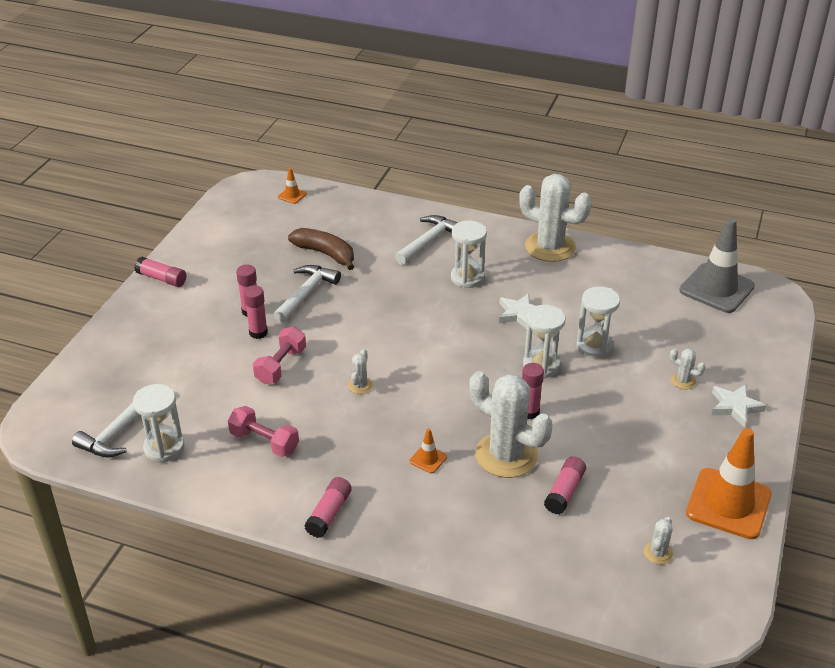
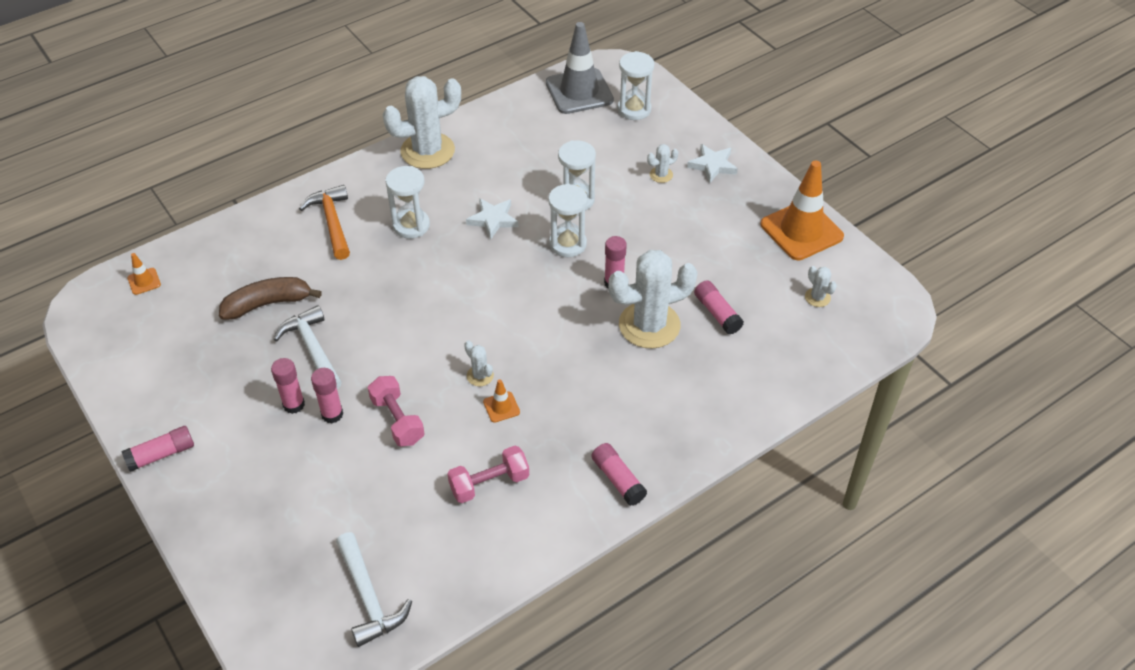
camera: 55 degrees left, 10 degrees up
white hourglass [133,384,185,463] -> white hourglass moved to [617,51,654,120]
white hammer [395,215,457,265] -> orange hammer [299,185,350,260]
orange traffic cone [410,429,447,473] -> orange traffic cone moved to [483,379,520,423]

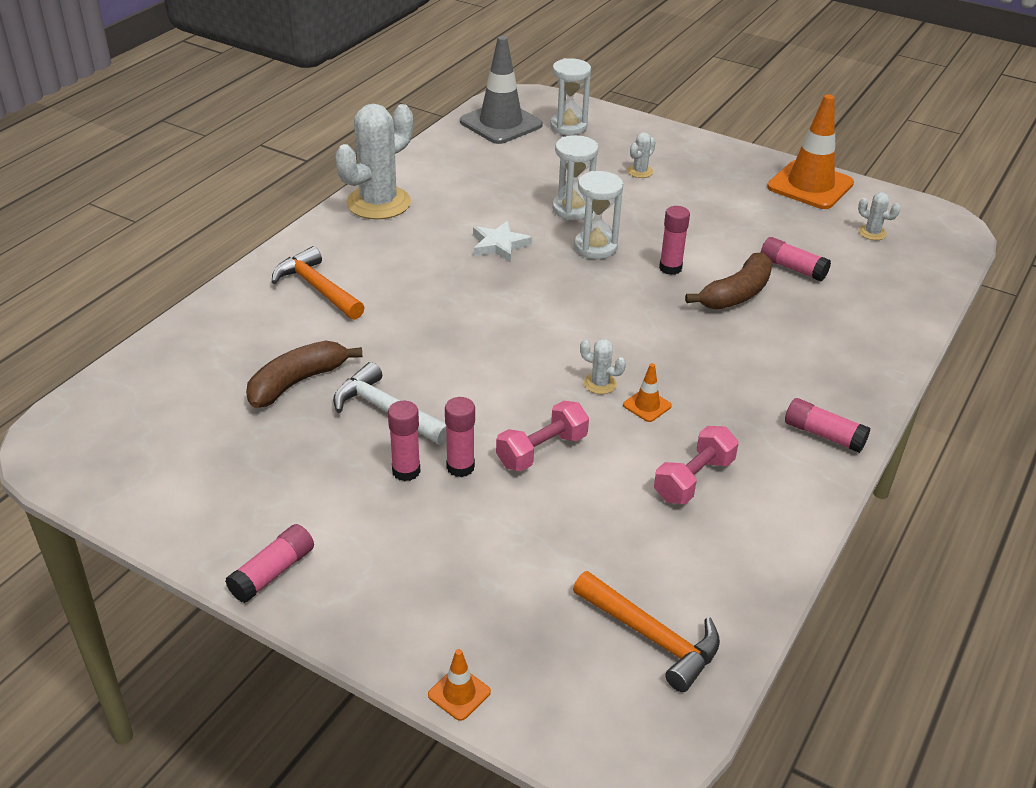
camera: 25 degrees left, 10 degrees down
orange traffic cone [127,253,161,295] -> orange traffic cone moved to [428,649,491,721]
white hammer [336,532,412,647] -> orange hammer [573,571,720,692]
pink dumbbell [368,376,425,446] -> pink dumbbell turned 75 degrees counterclockwise [496,401,589,471]
white hourglass [385,166,430,238] -> none
white cactus [608,250,698,348] -> brown banana [685,252,773,309]
white star [687,144,738,183] -> none

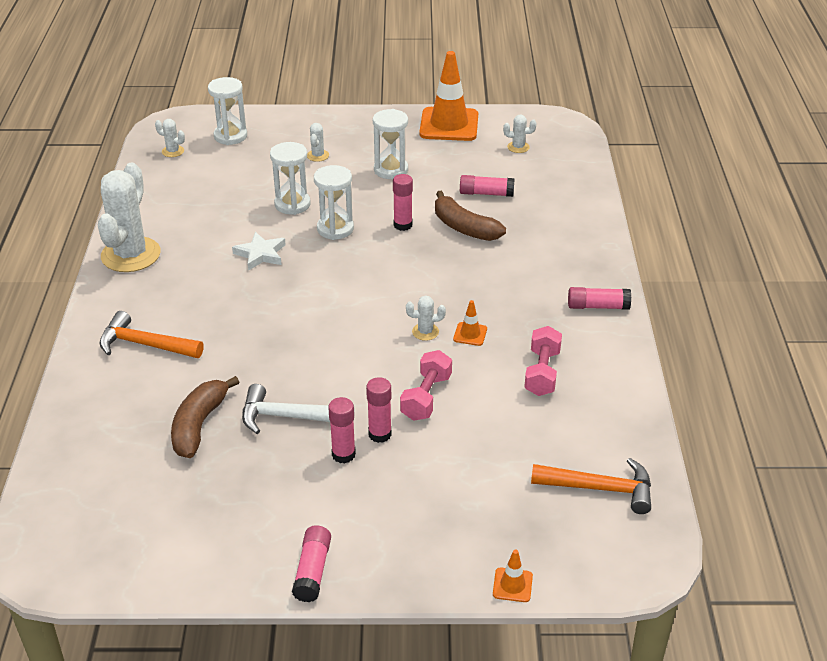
camera: 30 degrees left, 0 degrees up
grey traffic cone [460,36,543,144] -> white cactus [155,119,185,157]
brown banana [685,252,773,309] -> brown banana turned 120 degrees clockwise [435,191,506,241]
none -> white hourglass [373,109,408,179]

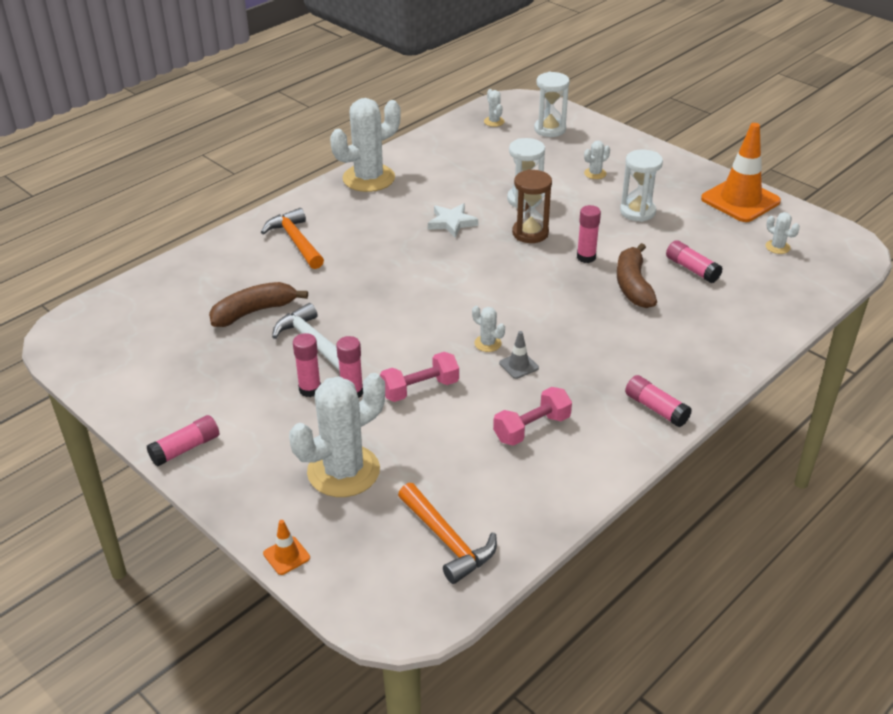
camera: 45 degrees right, 0 degrees up
white hourglass [314,165,354,240] -> brown hourglass [512,169,552,243]
orange traffic cone [453,300,487,346] -> grey traffic cone [499,331,539,379]
none -> white cactus [289,373,385,497]

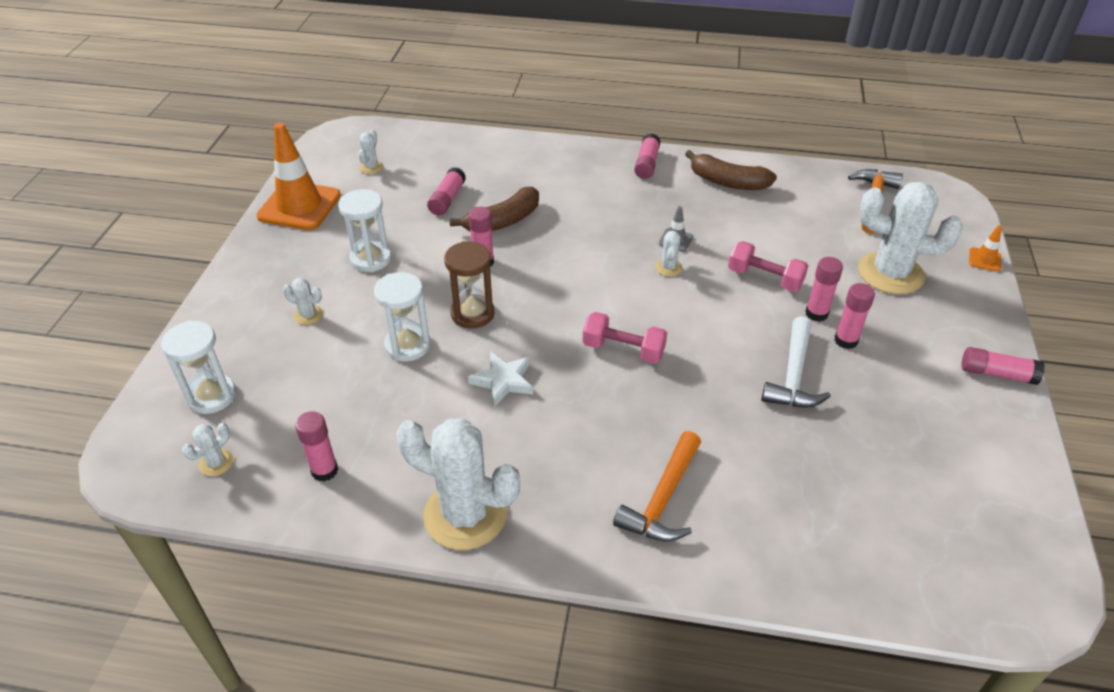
camera: 125 degrees left, 5 degrees up
brown banana [209,282,308,327] -> brown banana moved to [685,150,777,190]
pink dumbbell [493,387,572,446] -> pink dumbbell moved to [583,312,667,364]
none -> pink glue stick [295,411,338,481]

